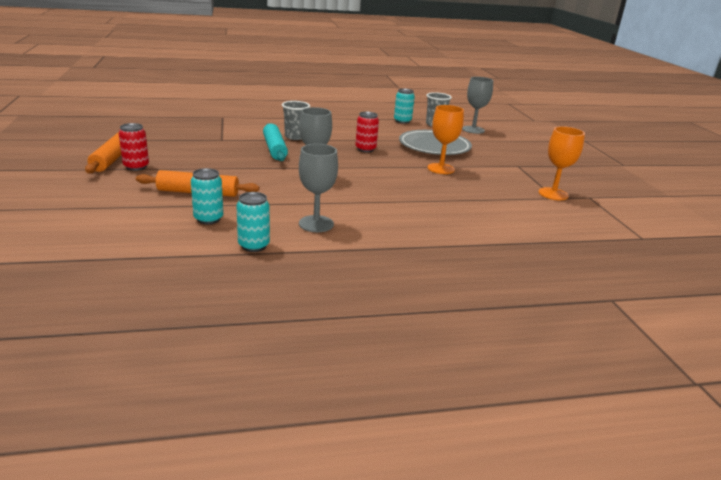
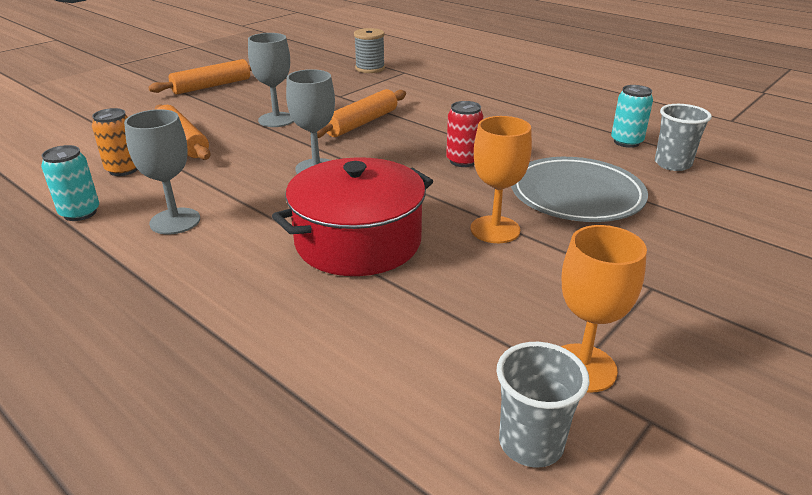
camera: 55 degrees right, 5 degrees up
red can [119,123,149,171] -> none
turquoise can [191,168,223,224] -> orange can [92,108,138,176]
turquoise rolling pin [263,123,288,161] -> orange rolling pin [317,89,406,138]
grey cup [282,101,310,140] -> grey cup moved to [496,342,590,468]
grey goblet [462,77,493,134] -> grey goblet moved to [248,33,294,127]
none -> red pot [272,157,433,276]
none -> grey spool [354,28,385,73]

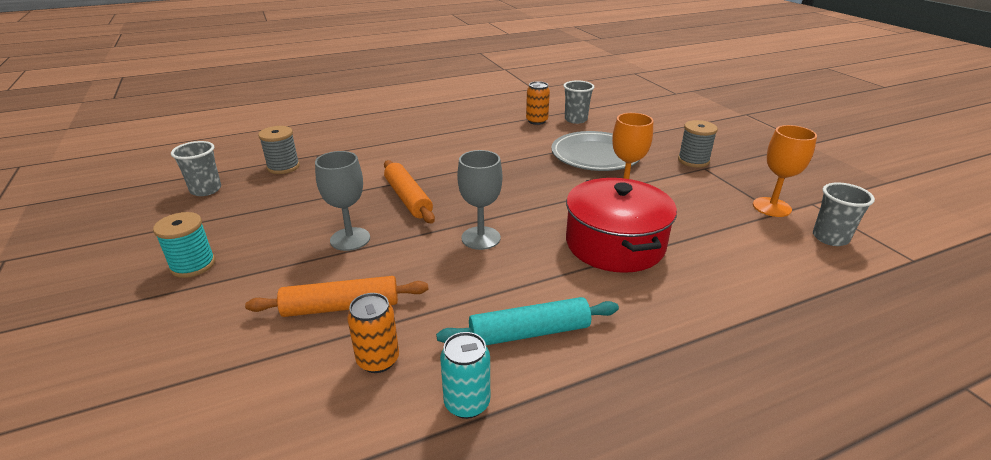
camera: 65 degrees left, 0 degrees up
grey goblet [124,109,200,234] -> turquoise rolling pin [436,297,619,345]
orange rolling pin [148,59,252,94] -> turquoise spool [153,212,215,278]
red can [446,101,483,167] -> none
turquoise can [611,85,653,148] -> orange can [526,81,550,125]
none -> grey cup [171,141,221,196]
none -> grey spool [678,120,718,168]

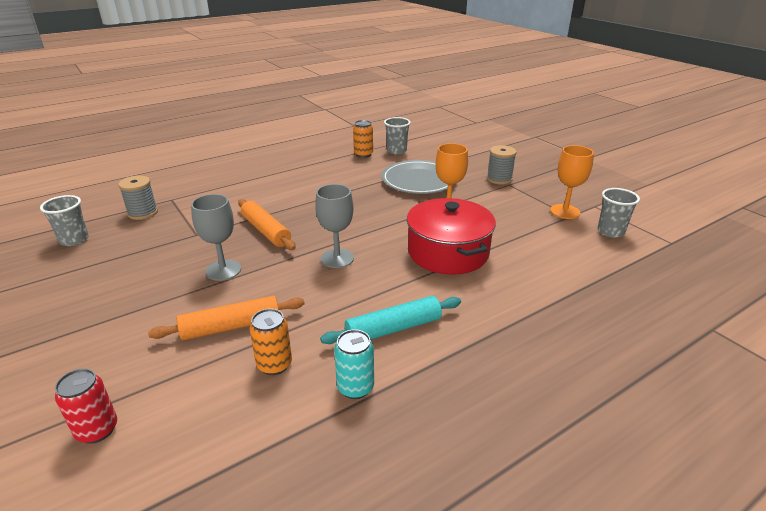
camera: 10 degrees left, 0 degrees up
turquoise spool [153,212,215,278] -> none
none -> red can [55,368,117,444]

